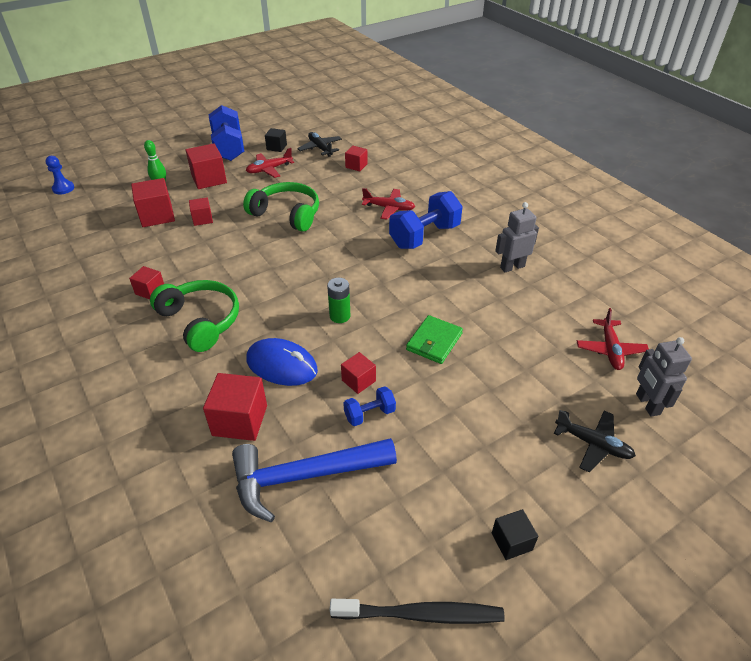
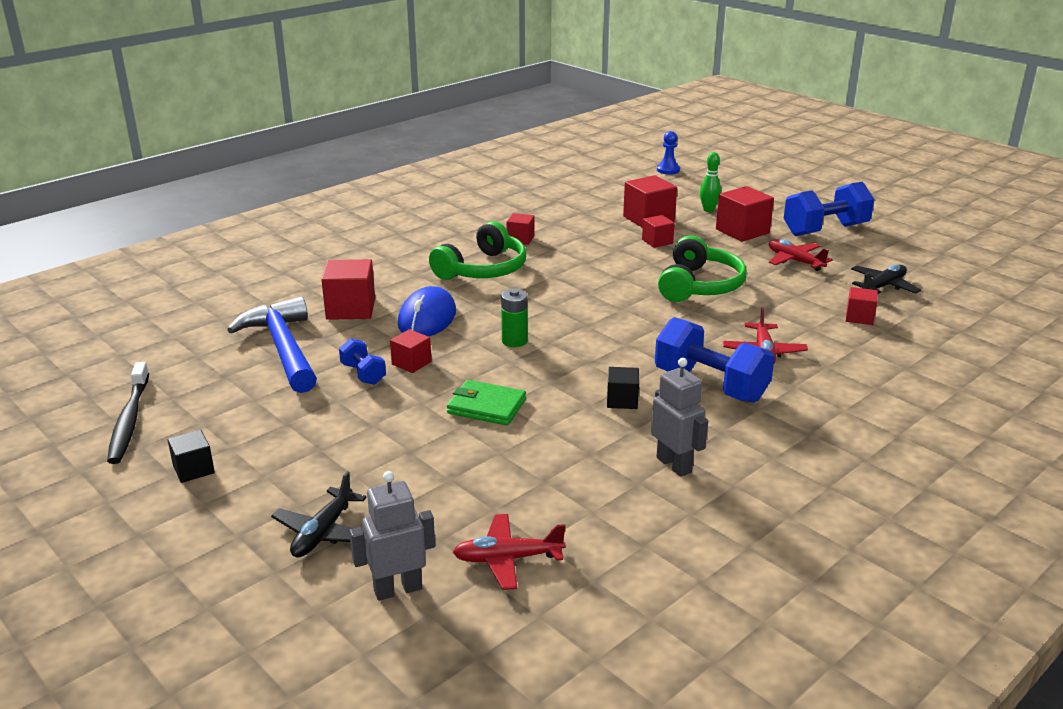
camera: 80 degrees right, 15 degrees down
black cube [265,128,287,152] -> black cube moved to [607,367,639,409]

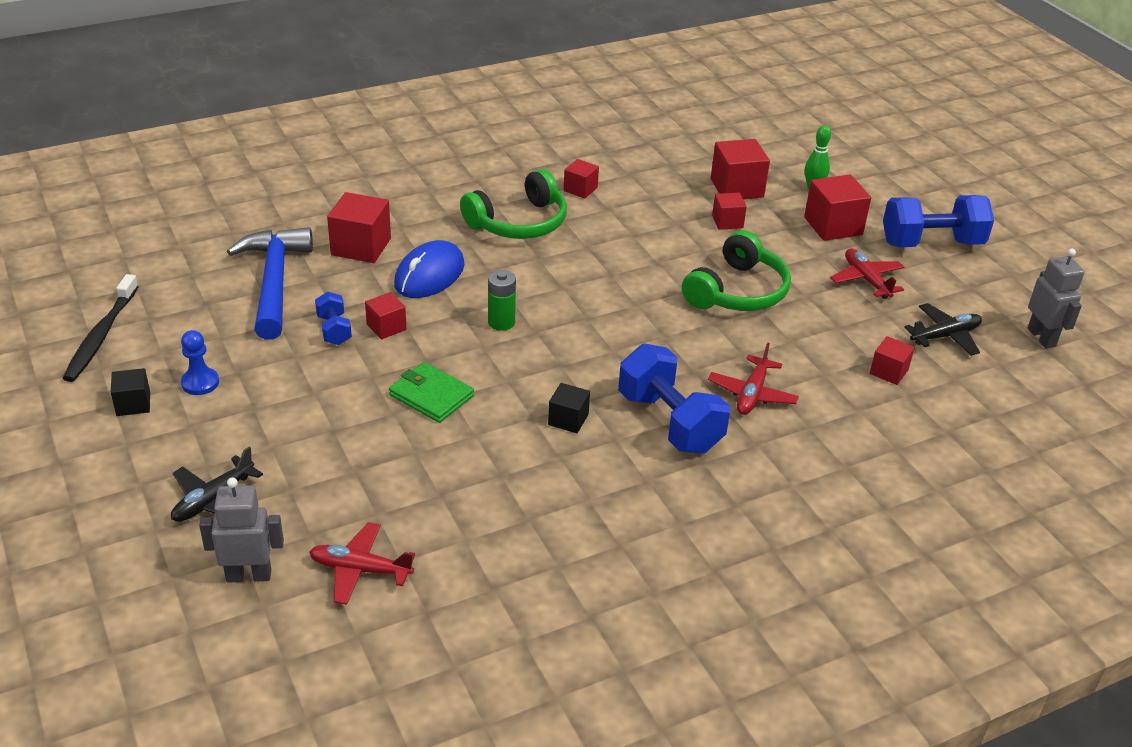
camera: 15 degrees right, 10 degrees up
grey robot [651,358,708,477] -> grey robot moved to [1028,248,1085,348]
blue pawn [657,131,680,174] -> blue pawn moved to [181,330,219,395]

